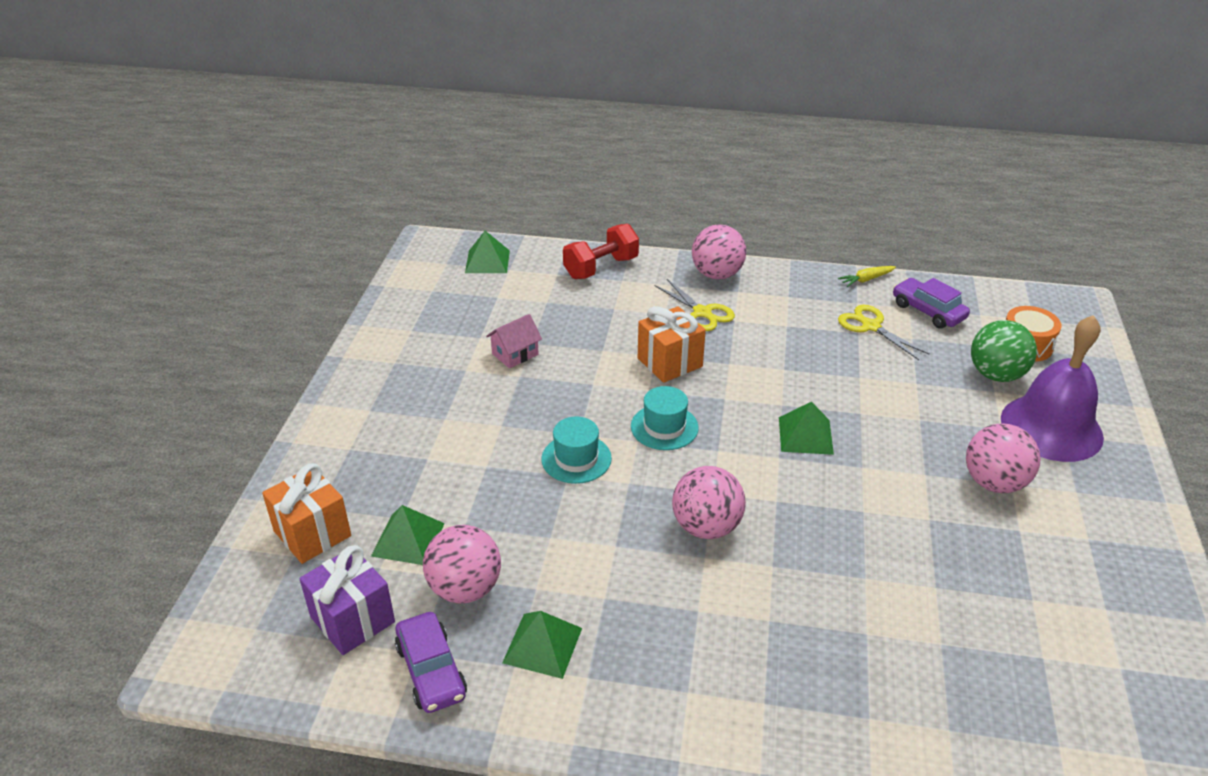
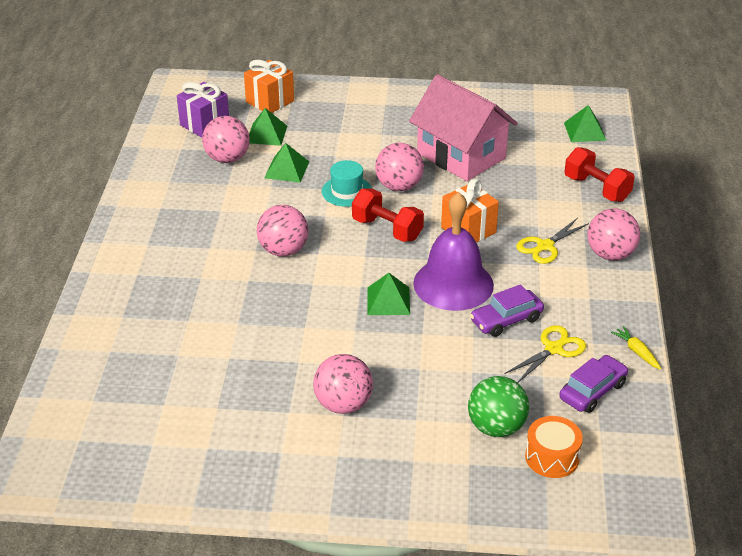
camera: 85 degrees right, 0 degrees up
purple car [395,612,467,713] -> purple car moved to [470,284,544,337]
pink house [486,314,542,368] -> pink house [409,74,518,181], size x2.43
green pyramid [502,611,582,679] -> green pyramid moved to [264,143,309,183]
turquoise hat [631,386,699,450] -> red dumbbell [352,189,424,242]
purple bell [1001,315,1104,462] -> purple bell moved to [413,192,494,311]
none -> pink ball [375,143,424,191]

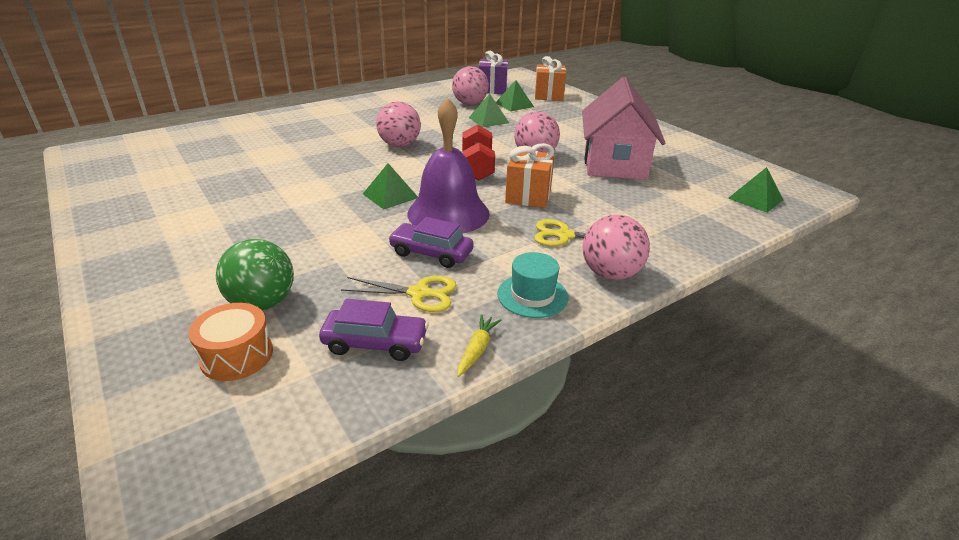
camera: 50 degrees right, 5 degrees down
pink ball [313,354,373,414] -> none
turquoise hat [322,160,372,207] -> turquoise hat moved to [497,252,568,318]
red dumbbell [565,147,635,202] -> none

